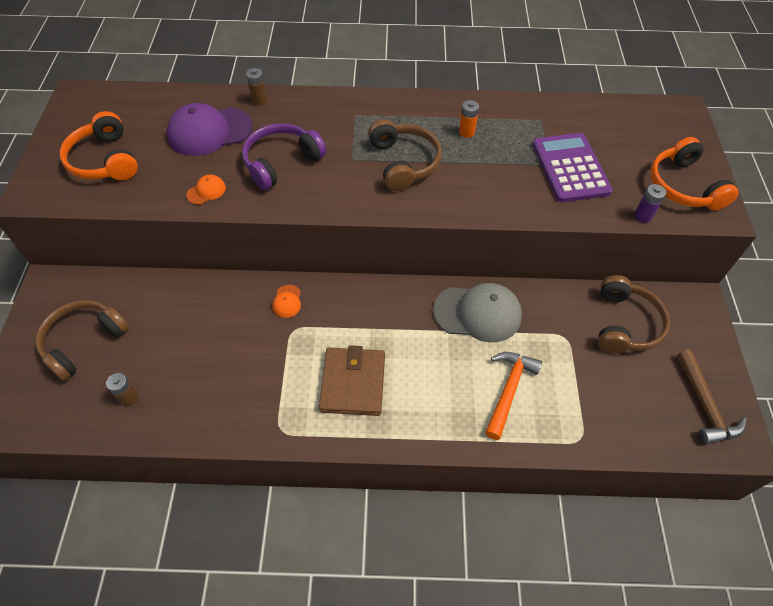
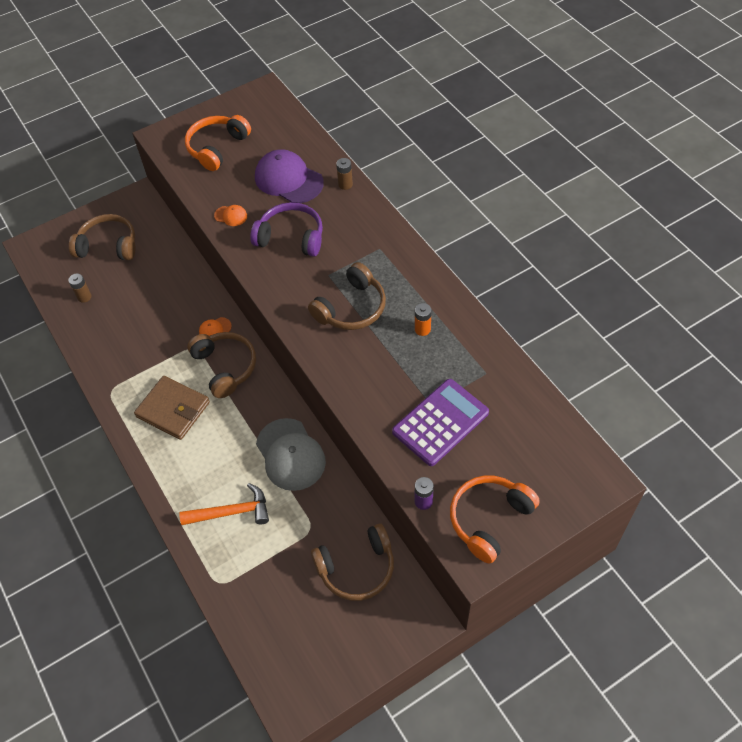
camera: 60 degrees right, 0 degrees up
brown wallet [319,345,385,416] -> brown wallet turned 60 degrees clockwise [134,376,210,440]
brown hammer [677,350,747,445] -> none
none -> brown headphones [187,332,256,398]

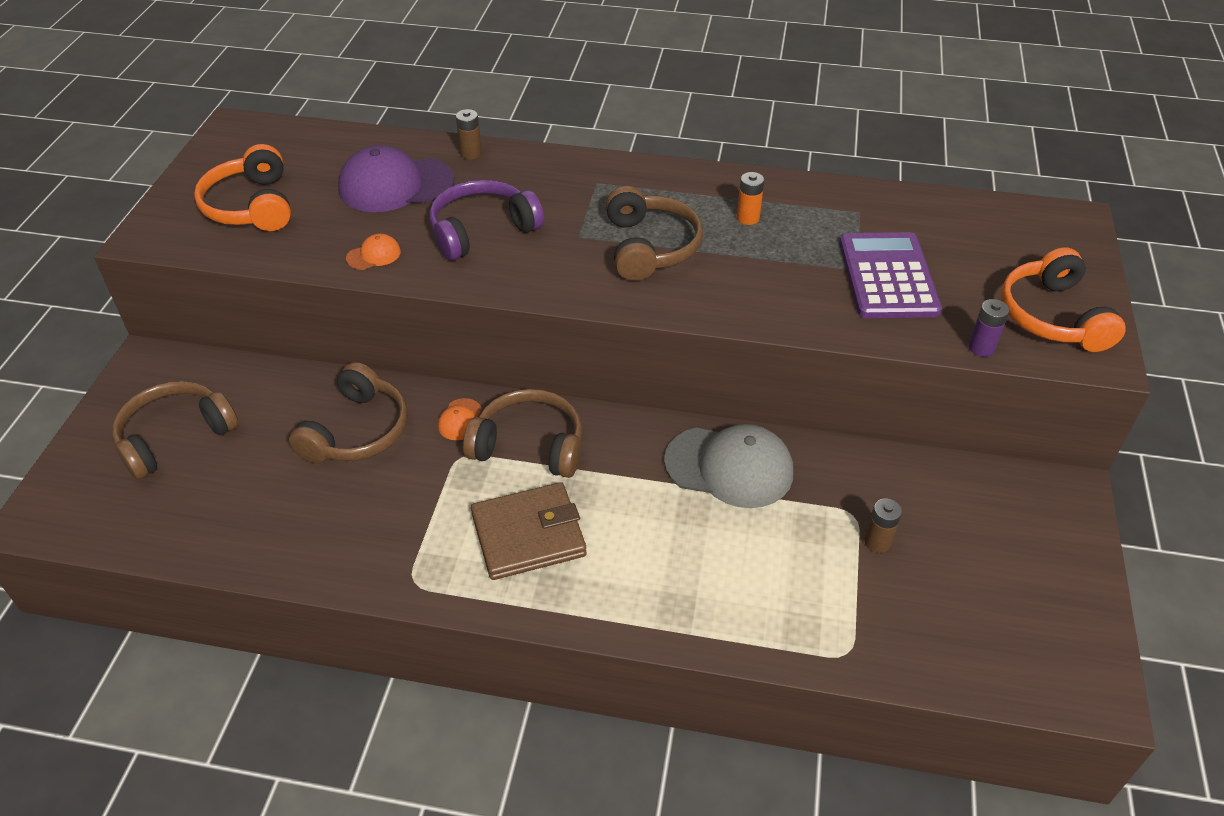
camera: 50 degrees left, 10 degrees down
brown battery [68,273,92,303] -> brown battery moved to [864,498,902,553]
orange hammer [179,483,269,525] -> none
brown headphones [311,524,394,601] -> brown headphones moved to [289,362,408,463]

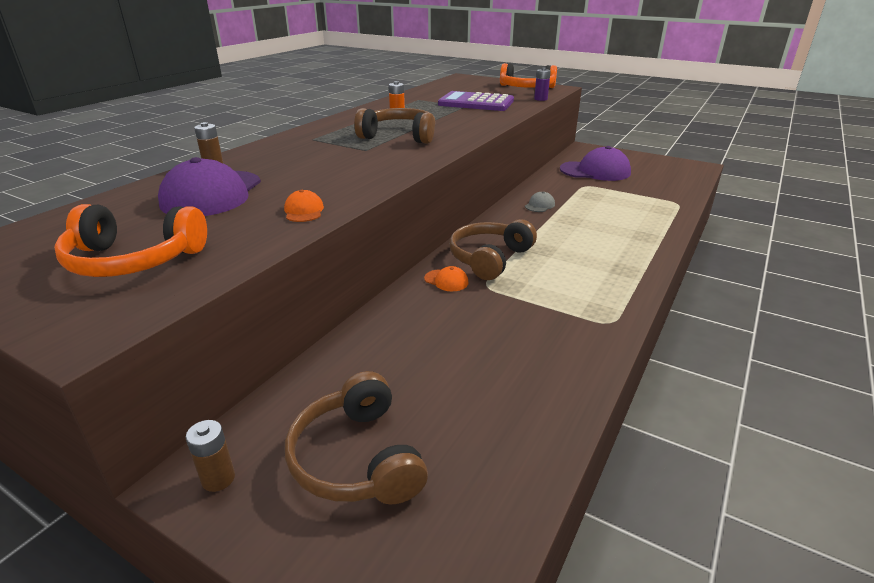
camera: 70 degrees left, 15 degrees down
brown headphones [289,362,408,463] -> none
purple headphones [429,180,544,261] -> none
brown wallet [471,482,587,580] -> none
grey cap [664,424,793,508] -> grey cap [525,192,555,212], size x0.44
brown battery [864,498,902,553] -> brown battery moved to [186,420,235,492]
none -> purple cap [560,146,631,181]

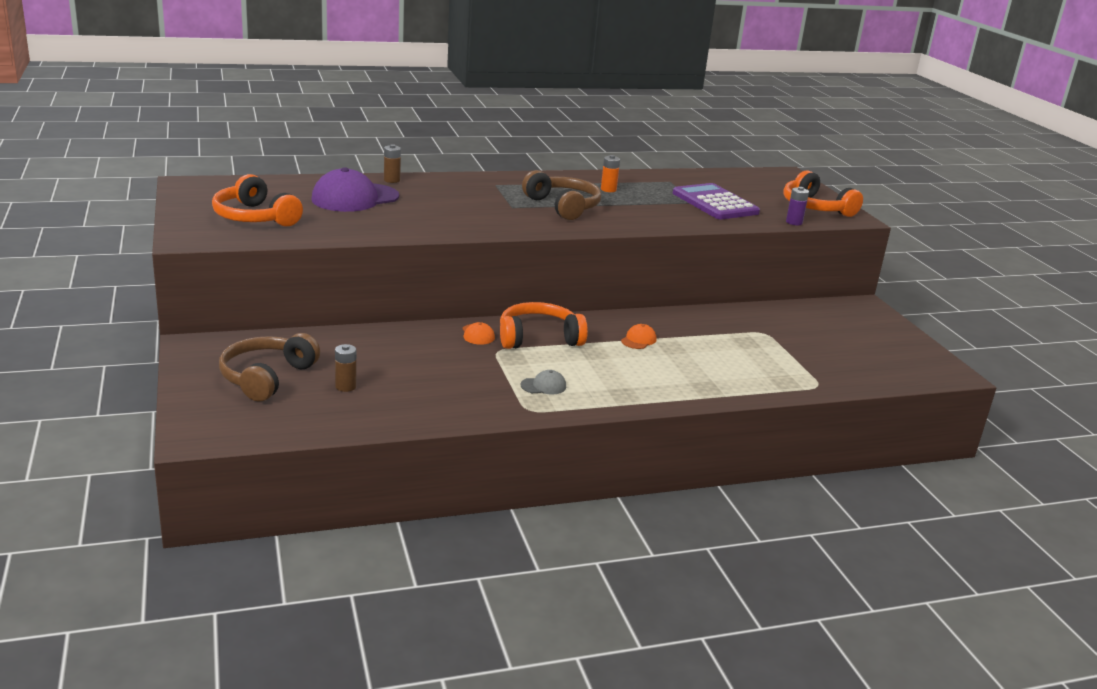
camera: 40 degrees right, 5 degrees down
brown battery [186,420,235,492] -> brown battery moved to [335,344,357,392]
orange cap [284,190,324,222] -> orange cap moved to [621,324,656,349]
brown headphones [449,219,537,280] -> orange headphones [500,302,588,349]
grey cap [525,192,555,212] -> grey cap moved to [521,370,566,394]
purple cap [560,146,631,181] -> none

